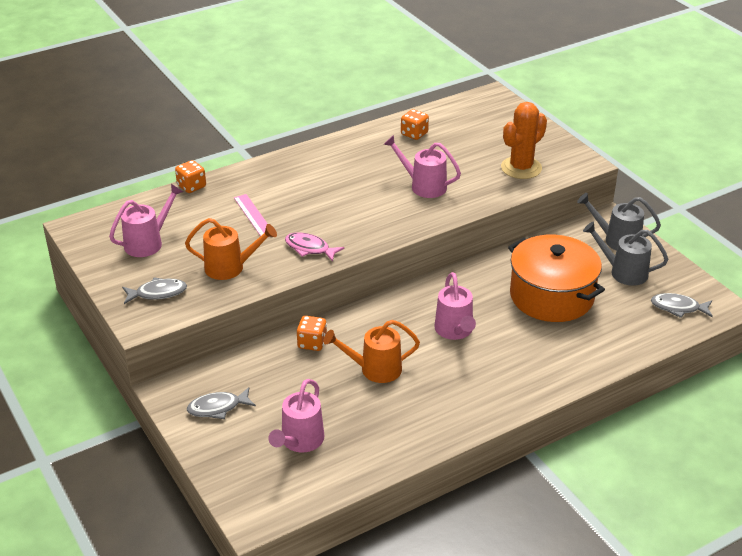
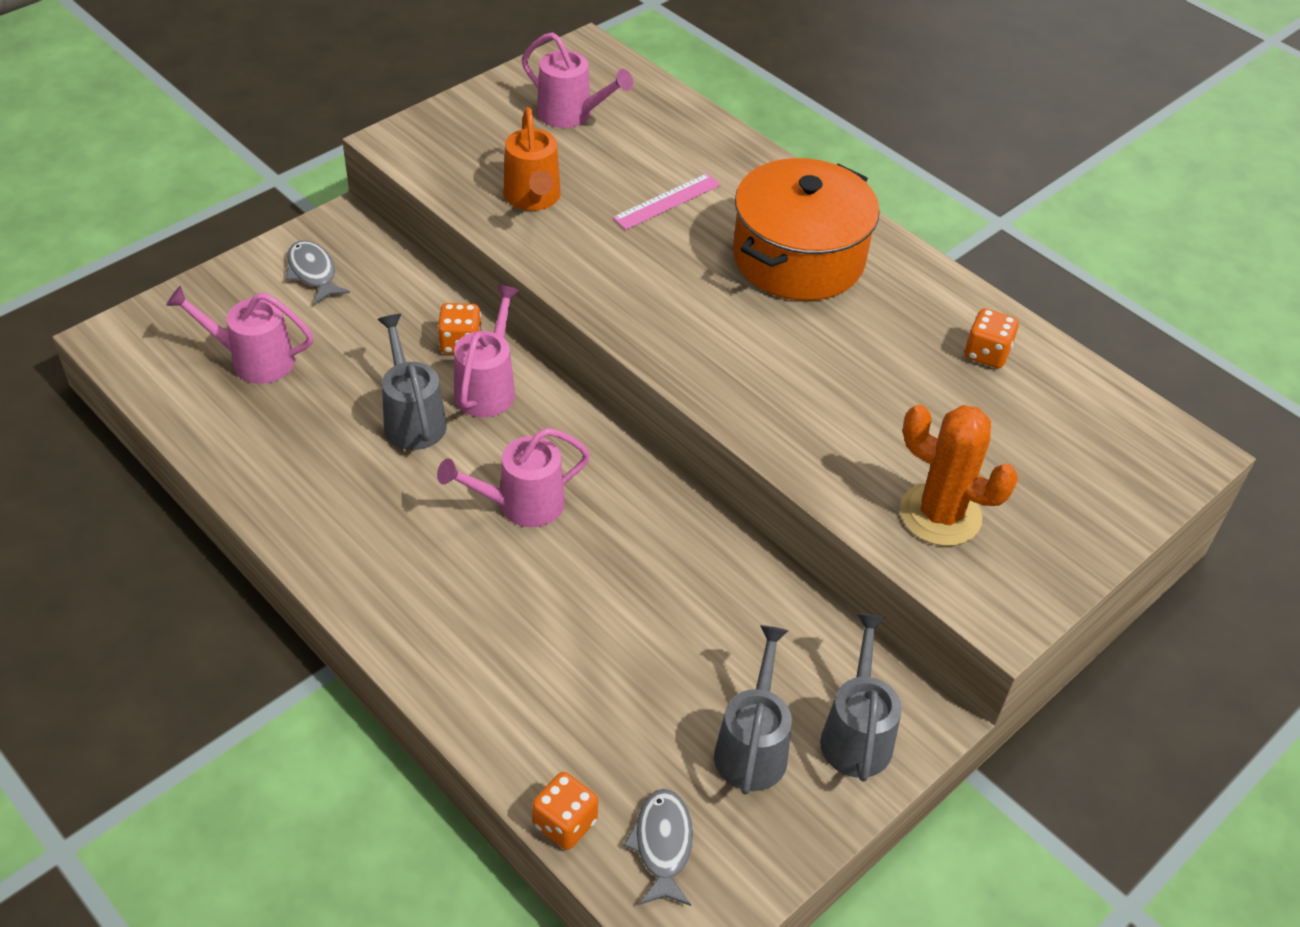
camera: 75 degrees right, 10 degrees up
grey fish [122,277,187,304] -> none
orange dice [175,160,206,193] -> orange dice moved to [532,772,598,850]
pink fish [285,232,345,262] -> none
orange watering can [323,320,420,383] -> grey watering can [377,314,447,450]
pink watering can [384,135,461,198] -> pink watering can moved to [454,284,520,417]
orange pot [508,235,605,322] -> orange pot moved to [733,158,880,301]

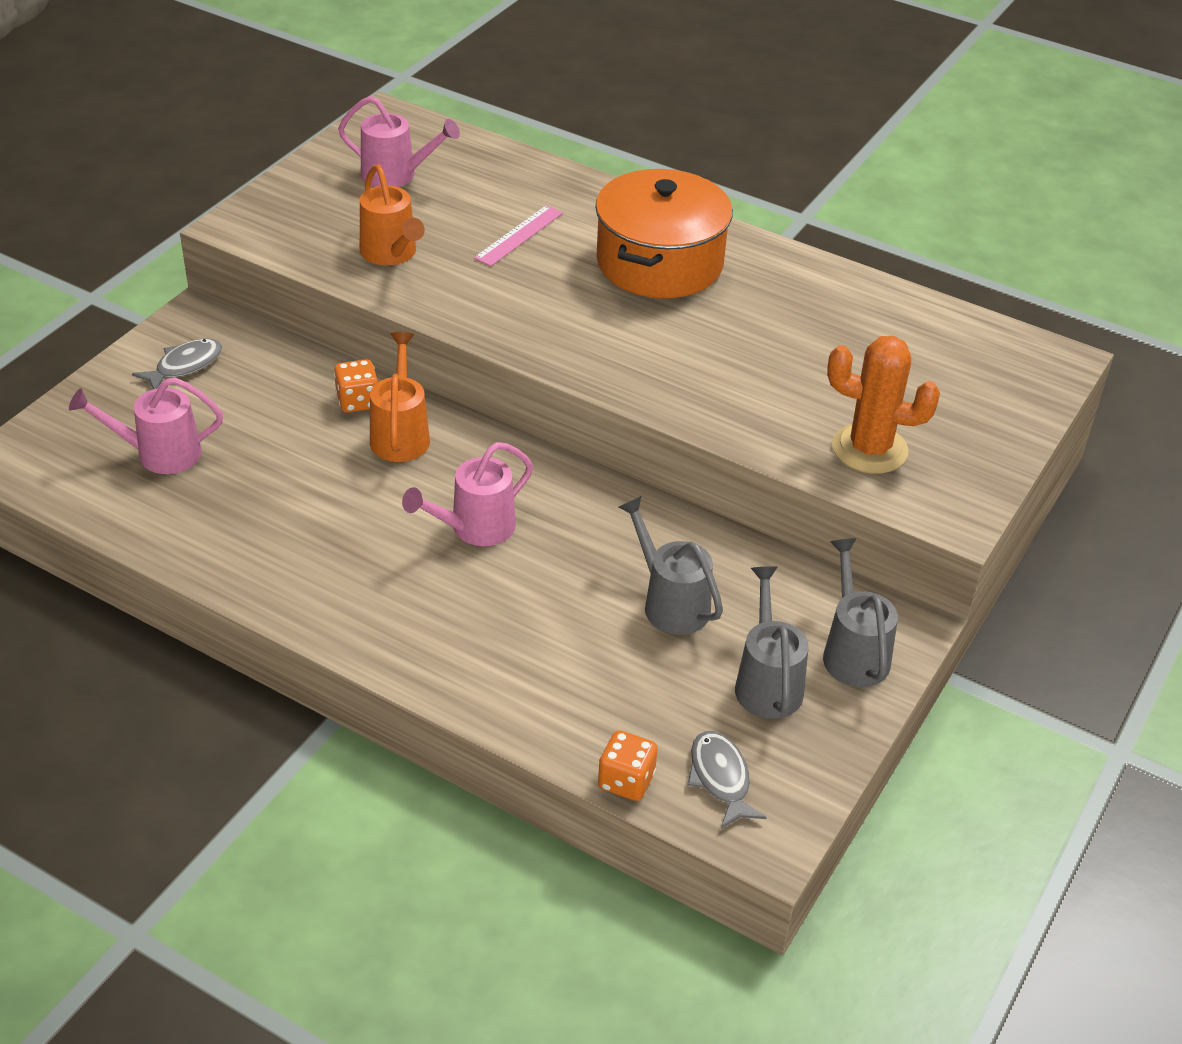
camera: 15 degrees left, 5 degrees down
grey fish [286,240,350,304] -> grey fish turned 90 degrees clockwise [132,338,222,389]
grey watering can [377,314,447,450] -> grey watering can moved to [618,496,723,635]
pink watering can [454,284,520,417] -> orange watering can [370,332,430,462]
orange dice [965,308,1019,368] -> none

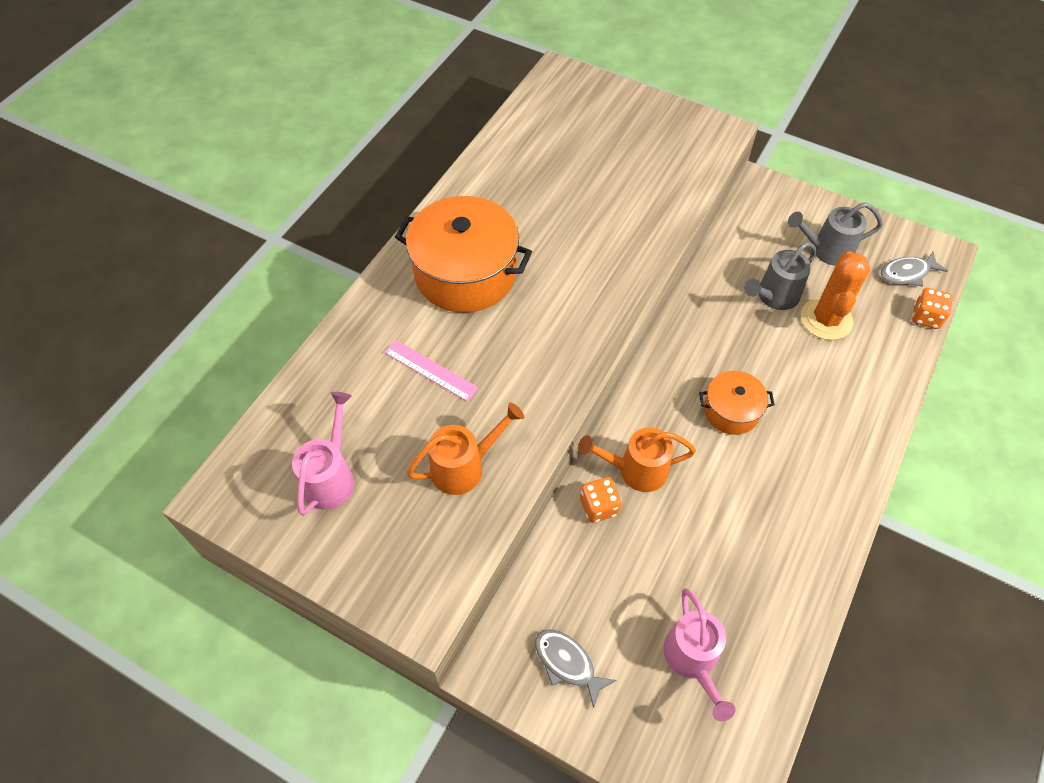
camera: 90 degrees left, 15 degrees up
pink watering can [402,442,533,546] -> orange pot [699,371,775,435]
grey watering can [823,538,898,687] -> none
orange cactus [827,336,940,474] -> orange cactus moved to [801,251,871,340]

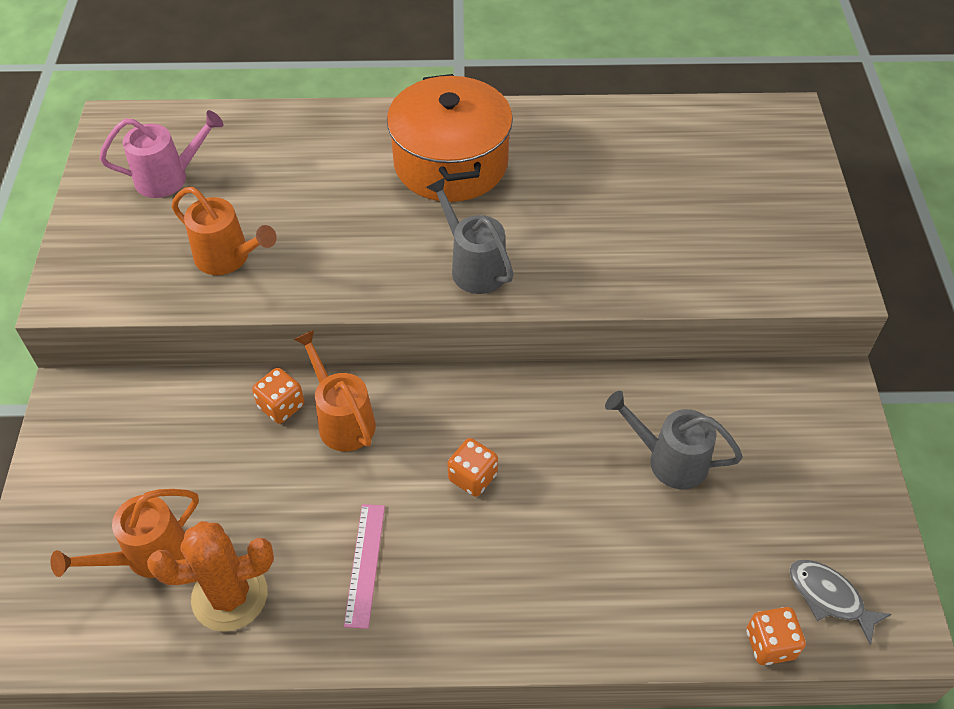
camera: 60 degrees right, 5 degrees down
pink ruler [384,340,478,402] -> pink ruler moved to [344,504,385,629]
grey fish [535,629,617,708] -> none
pink watering can [664,588,735,721] -> orange watering can [51,489,199,578]
orange pot [699,371,775,435] -> orange dice [447,438,498,497]
grey watering can [788,202,883,266] -> grey watering can moved to [426,177,514,294]
orange cactus [801,251,871,340] -> orange cactus moved to [147,521,274,632]

